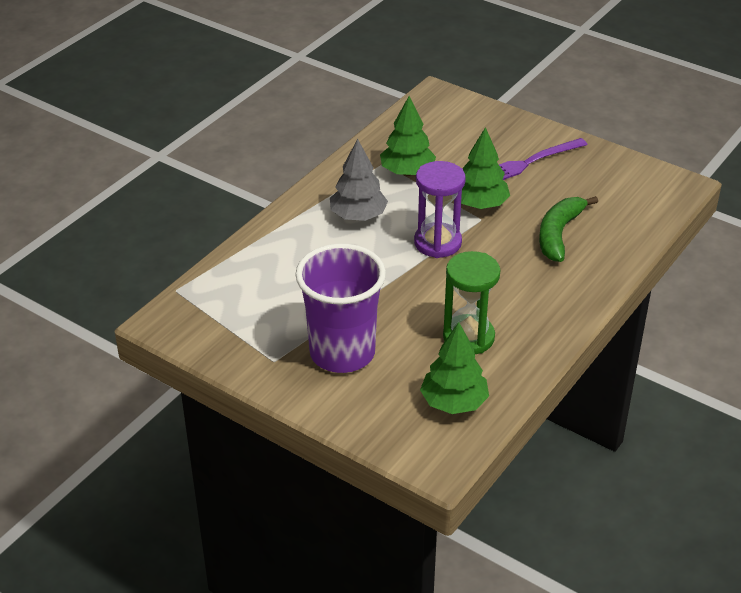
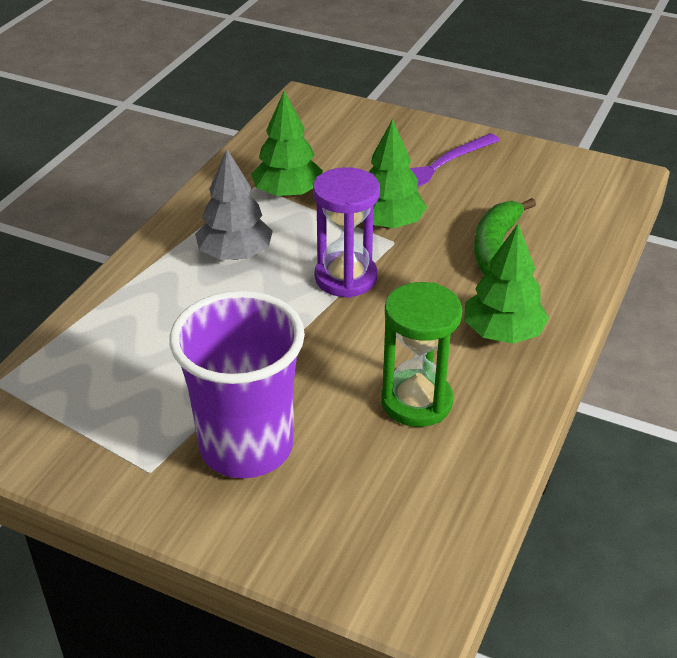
camera: 10 degrees left, 0 degrees up
green tree [420,322,489,414] -> green tree moved to [464,224,549,344]

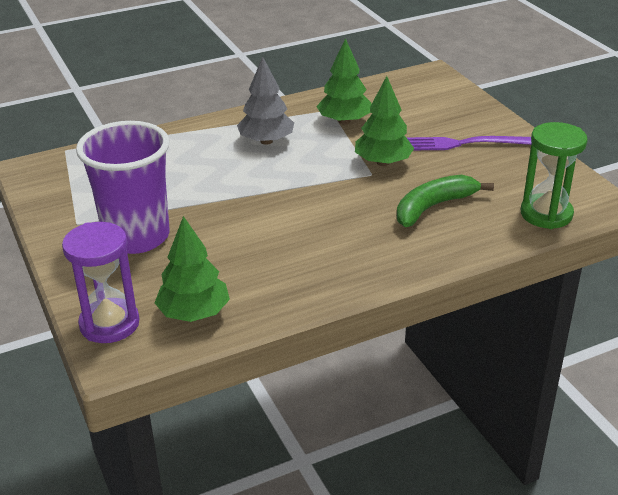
camera: 40 degrees right, 5 degrees down
purple hourglass [313,167,380,298] -> purple hourglass moved to [62,222,140,343]
green hourglass [381,282,462,427] -> green hourglass moved to [521,122,588,229]
green tree [464,224,549,344] -> green tree moved to [154,216,230,322]

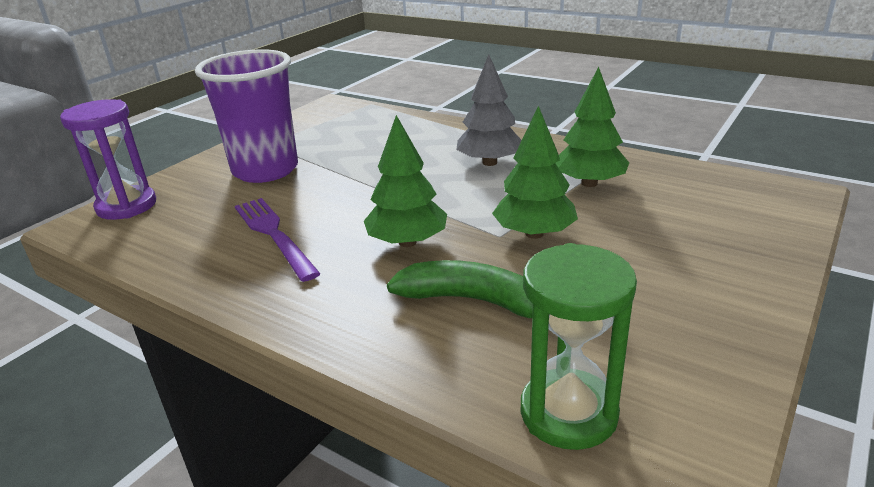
camera: 60 degrees right, 5 degrees down
green tree [154,216,230,322] -> green tree moved to [364,115,447,247]
purple fork [406,136,532,150] -> purple fork moved to [235,198,321,282]

